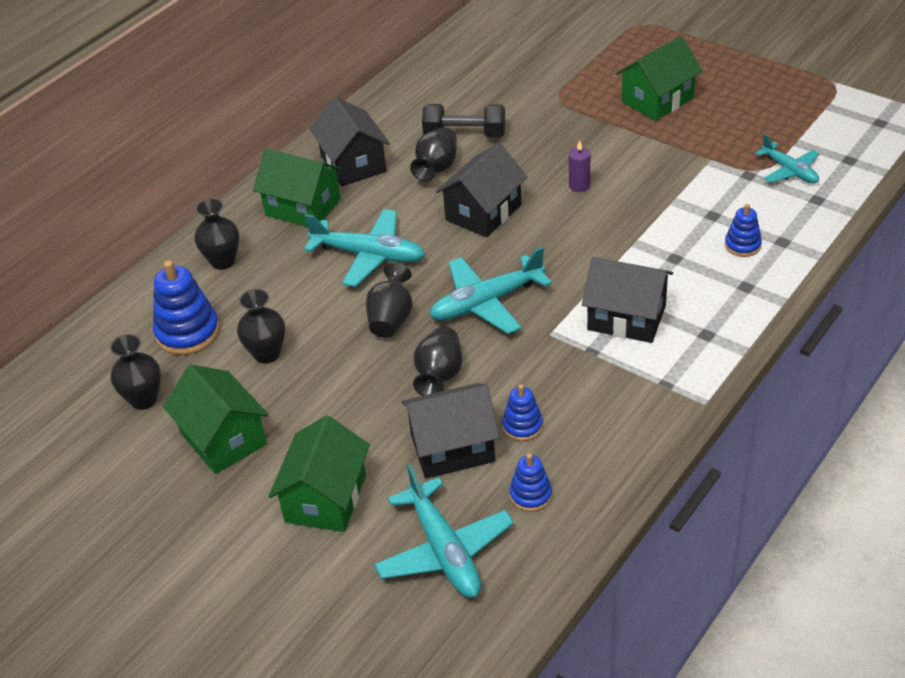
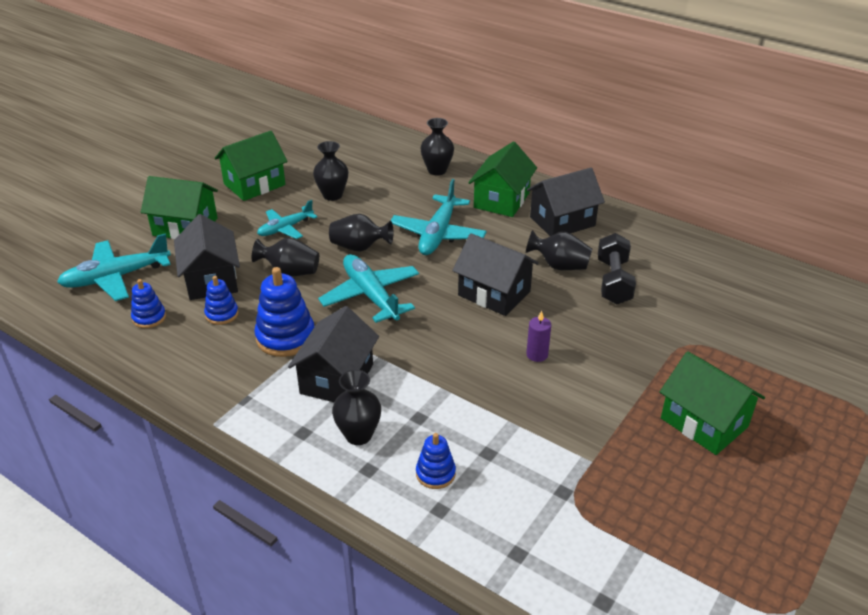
camera: 85 degrees right, 5 degrees down
black vase [110,334,161,410] -> black vase moved to [332,370,381,445]
blue stacking toy [153,260,220,355] -> blue stacking toy moved to [254,267,315,357]
turquoise plane [755,134,820,184] -> turquoise plane moved to [257,200,317,239]

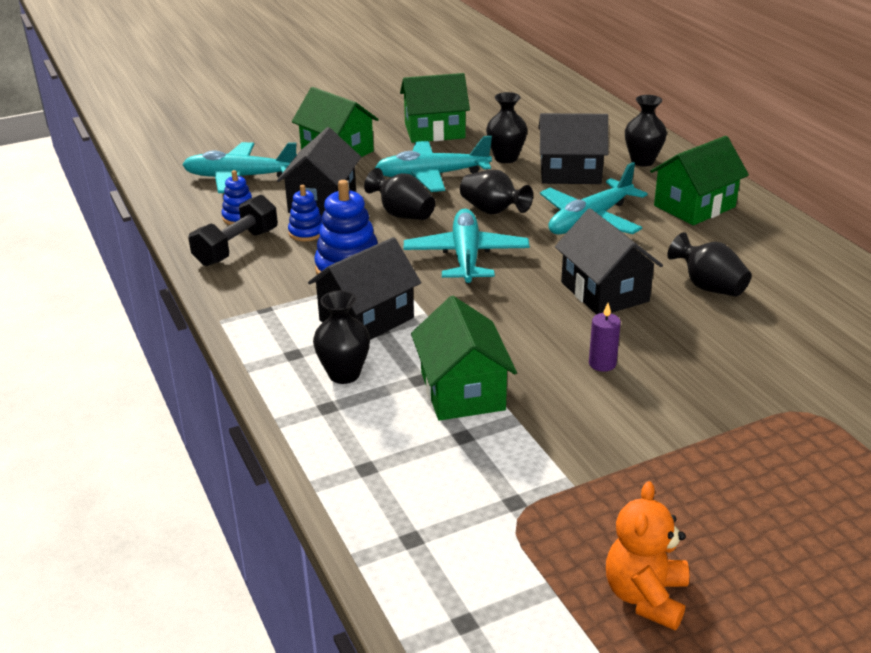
camera: 30 degrees right, 5 degrees down
turquoise plane [257,200,317,239] -> turquoise plane [375,136,492,192], size x1.59
blue stacking toy [416,433,456,489] -> none
black house [527,168,605,236] -> black house moved to [538,113,608,184]
black dumbbell [598,233,636,304] -> black dumbbell moved to [188,195,278,266]
green house [660,351,765,455] -> green house moved to [411,296,517,421]
none -> orange teddy bear [606,481,689,630]

